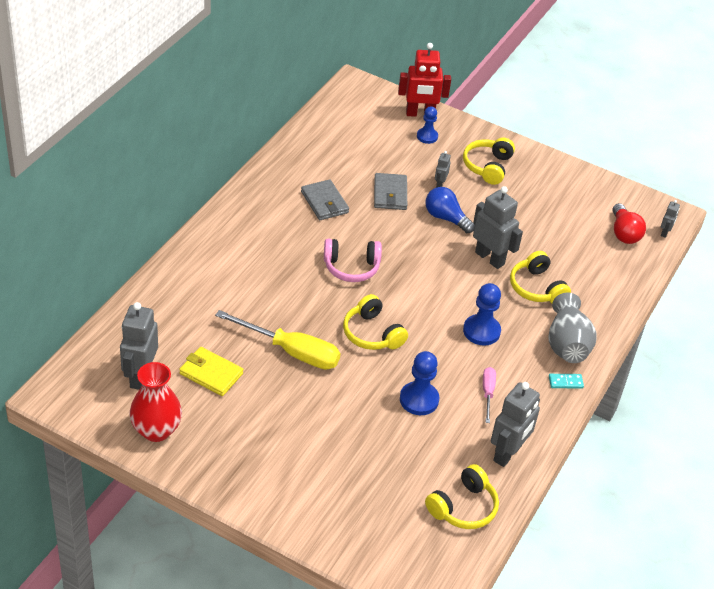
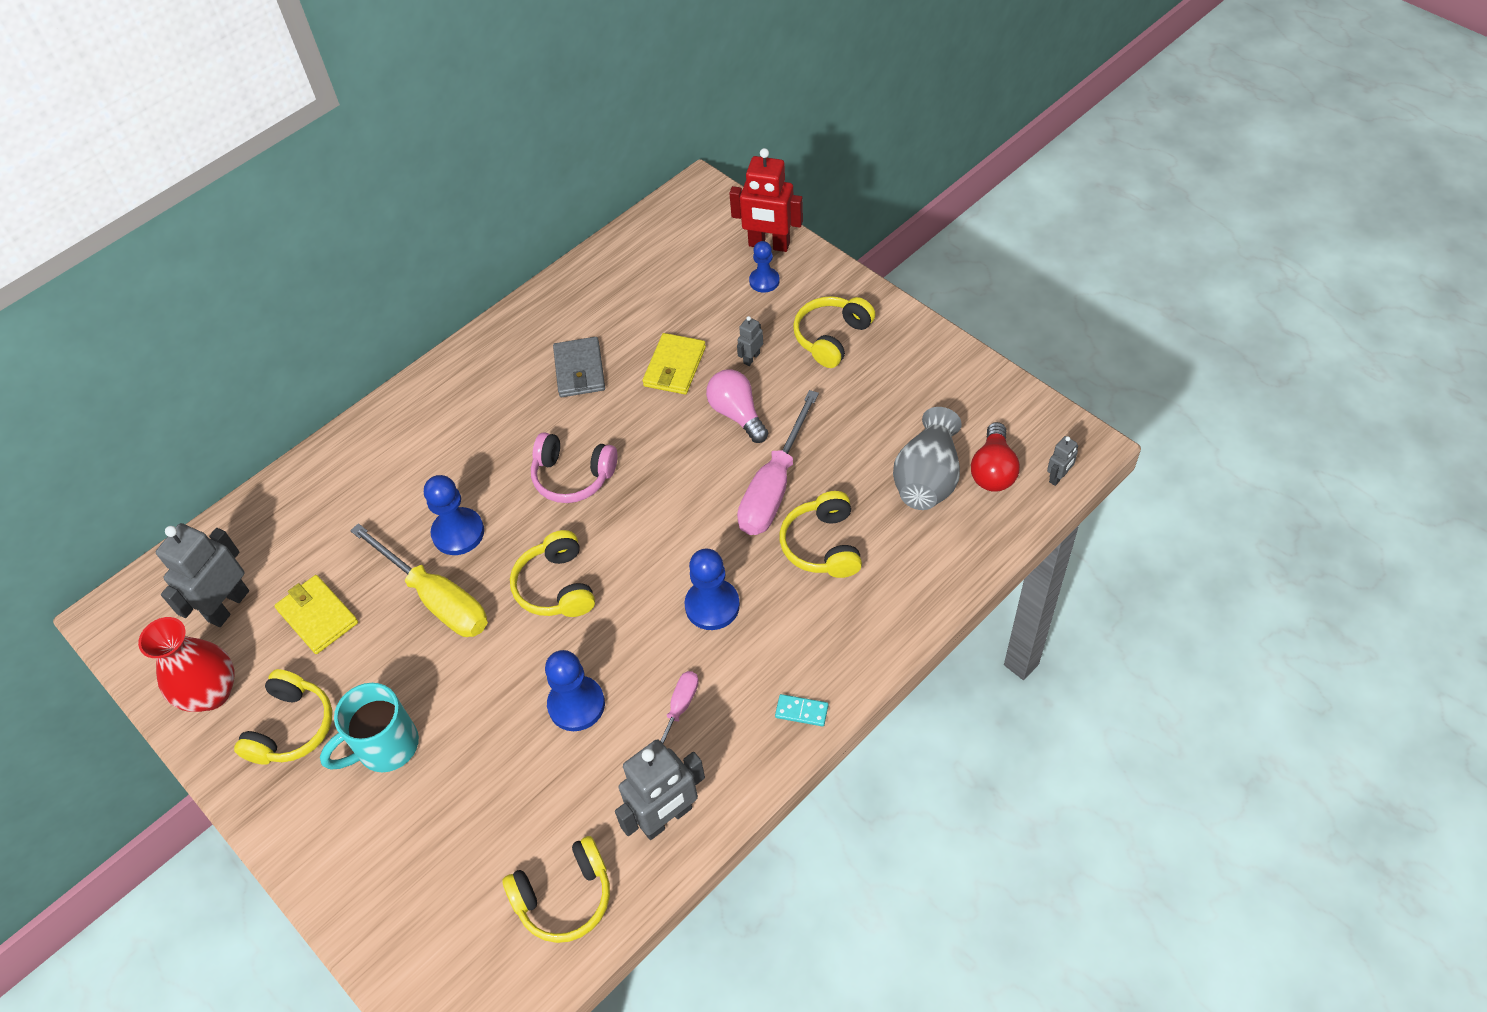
camera: 25 degrees right, 10 degrees up
grey wallet [374,173,407,210] -> yellow wallet [642,333,706,395]
blue light bulb [425,187,475,233] -> pink light bulb [706,370,768,443]
grey robot [473,186,523,269] -> pink screwdriver [737,390,819,535]
grey vase [548,292,597,363] -> grey vase moved to [893,407,962,510]
none -> yellow headphones [234,669,333,765]
none -> turquoise mug [320,683,419,772]
none -> blue pawn [424,475,484,555]

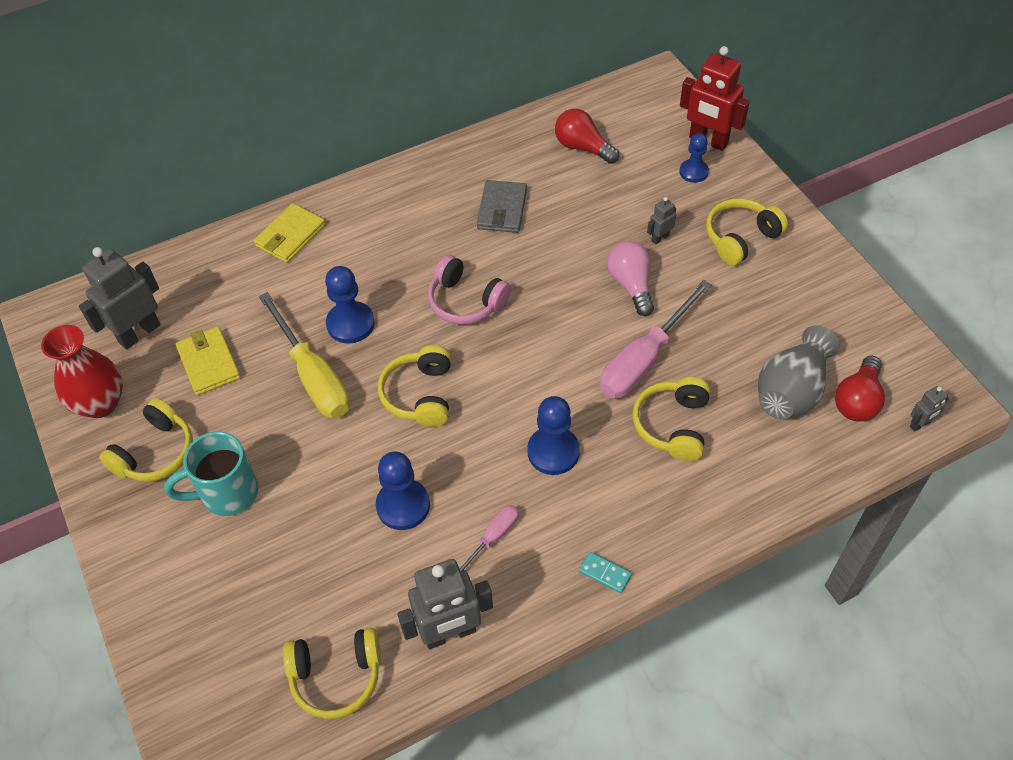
camera: 15 degrees right, 0 degrees up
yellow wallet [642,333,706,395] -> yellow wallet moved to [254,203,326,263]
none -> red light bulb [555,109,619,164]

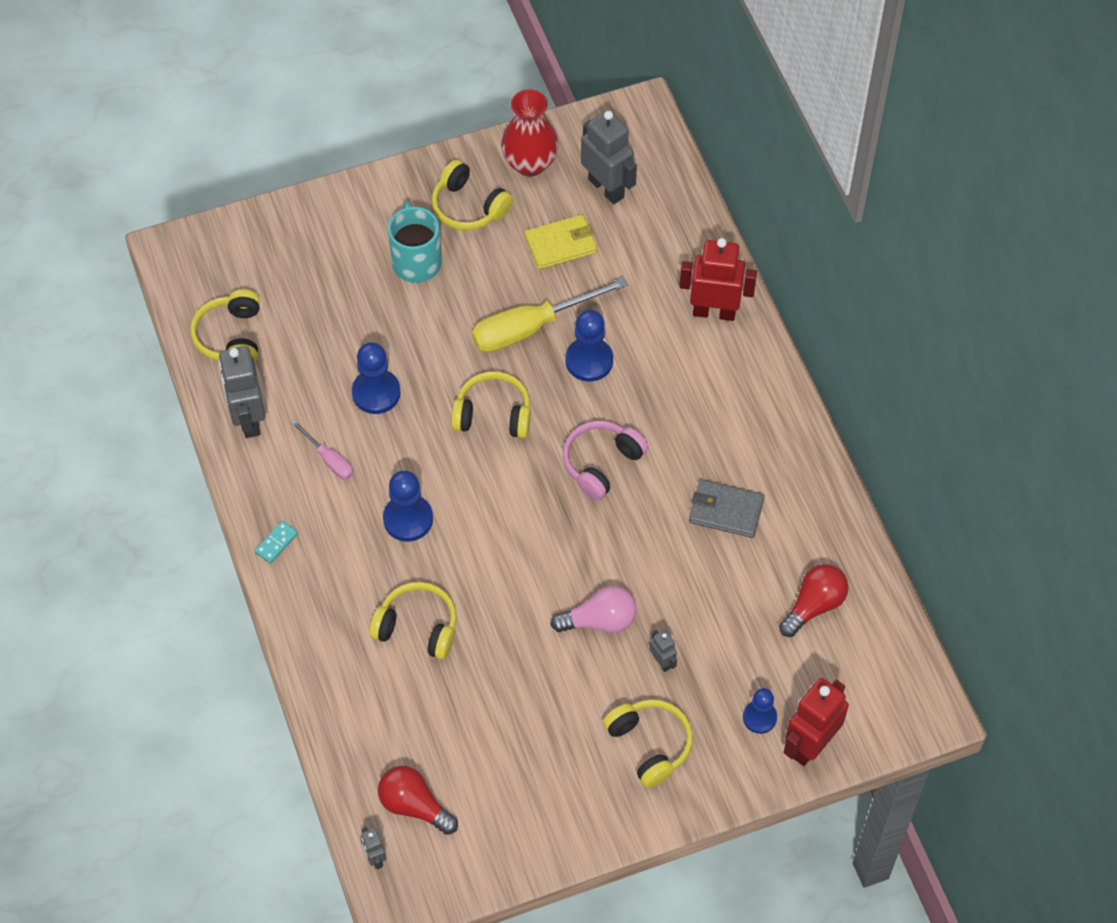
camera: 95 degrees right, 5 degrees up
yellow wallet [254,203,326,263] -> red robot [679,238,757,321]
pink screwdriver [600,280,712,399] -> none
grey vase [758,325,840,419] -> none

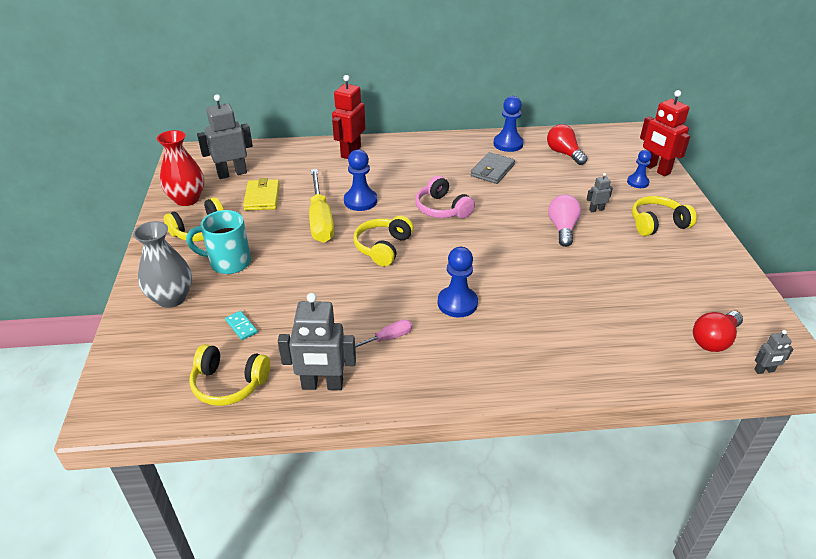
camera: 75 degrees left, 20 degrees down
turquoise domino [254,521,298,563] -> turquoise domino moved to [225,311,258,340]
blue pawn [352,342,401,414] -> blue pawn moved to [493,96,524,152]
yellow headphones [369,582,457,660] -> none
none -> grey vase [133,221,192,308]

